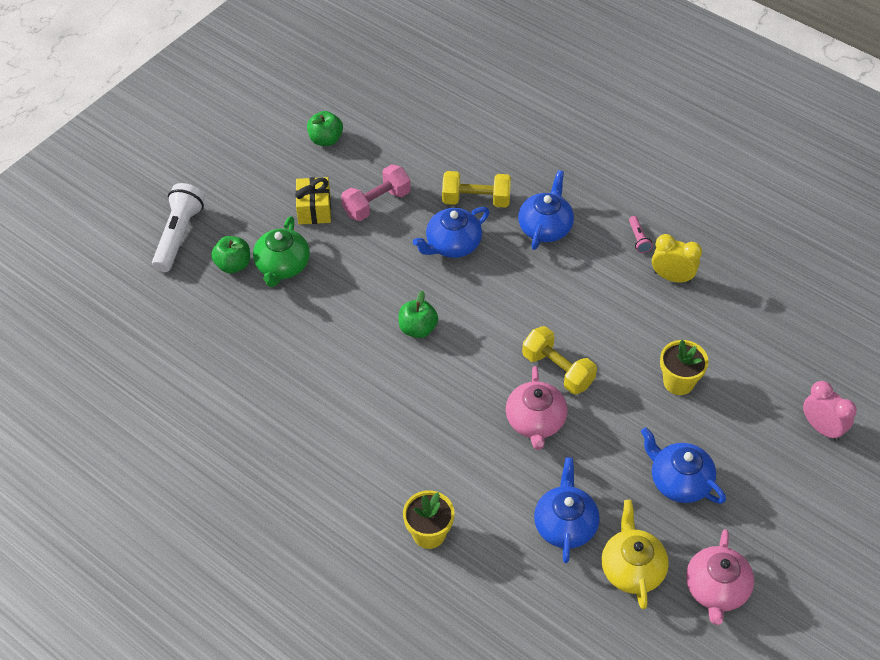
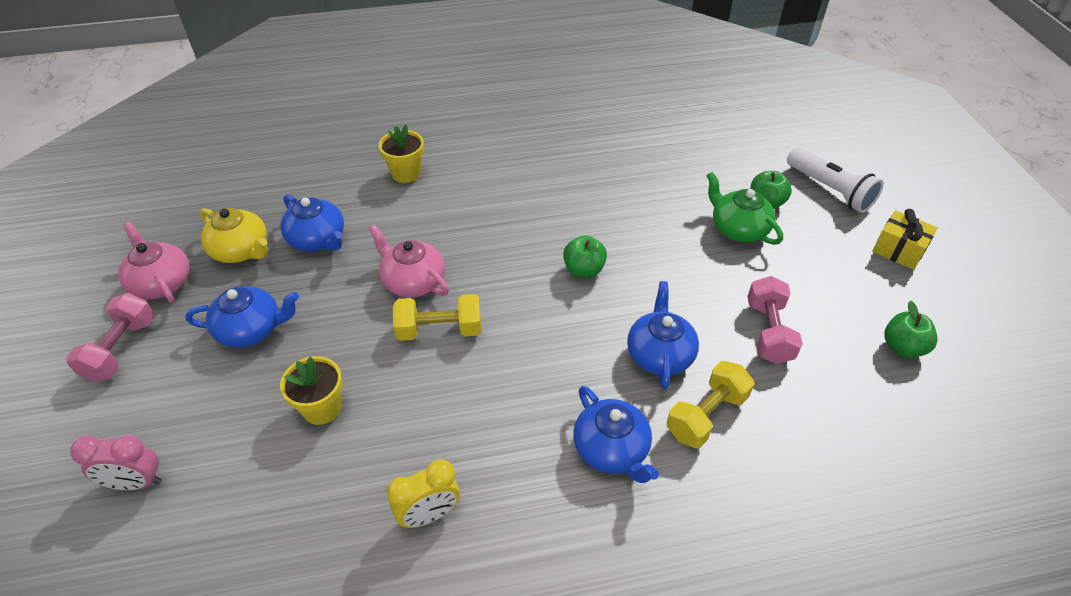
camera: 130 degrees right, 5 degrees down
yellow gift [295,177,331,224] -> yellow gift moved to [872,209,938,270]
pink flashlight [629,216,653,253] -> none
none -> pink dumbbell [66,293,155,382]

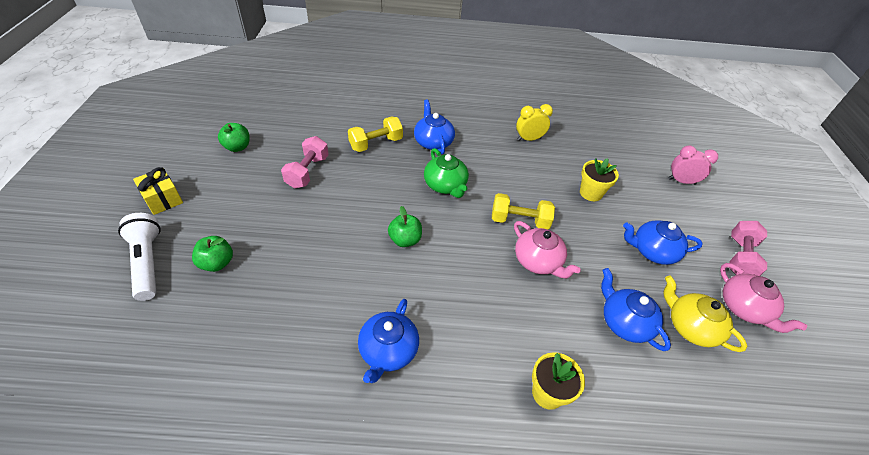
camera: 170 degrees left, 0 degrees up
blue teapot [627,281,699,390] -> blue teapot moved to [358,299,419,383]
green teapot [706,172,783,245] -> green teapot moved to [424,148,469,198]

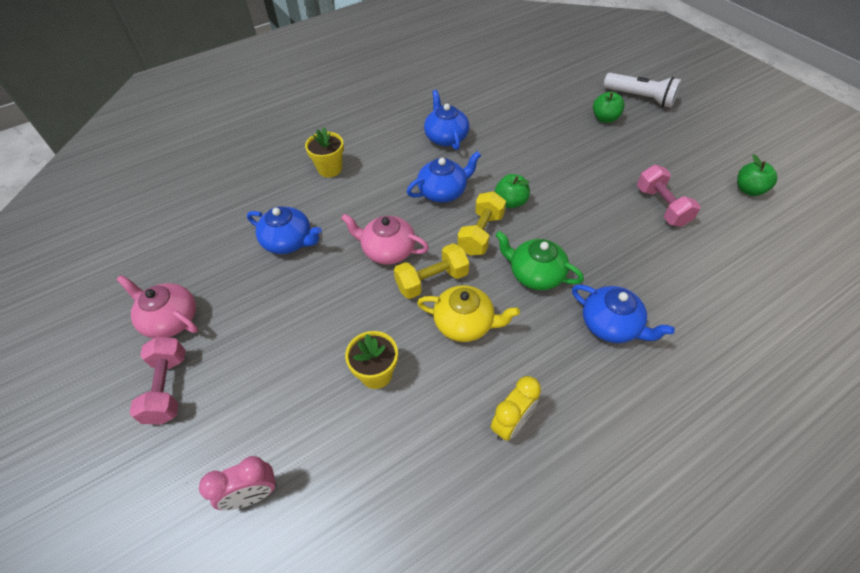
camera: 150 degrees right, 5 degrees up
yellow gift [133,167,183,215] -> none
yellow dumbbell [348,116,403,152] -> yellow dumbbell moved to [457,192,506,256]
blue teapot [623,220,703,265] -> blue teapot moved to [407,151,481,203]
yellow teapot [664,275,747,352] -> yellow teapot moved to [417,285,520,342]

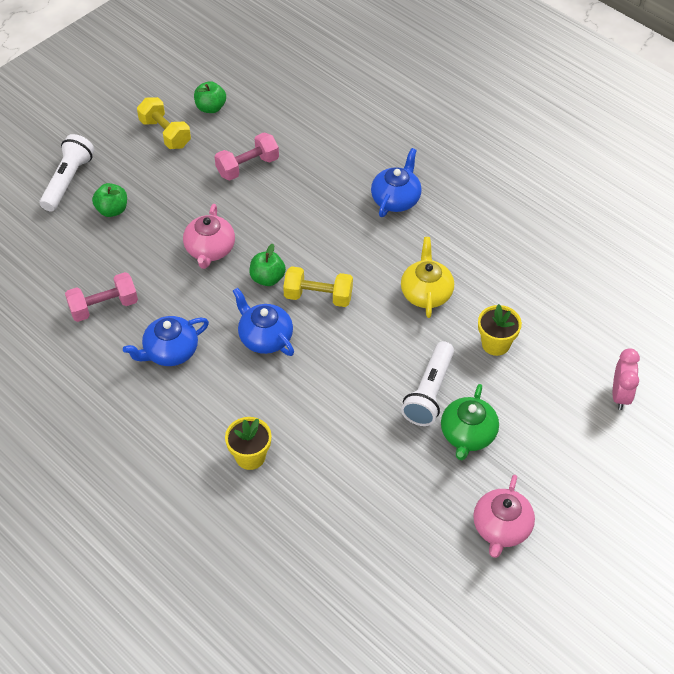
camera: 105 degrees left, 0 degrees up
pink dumbbell [130,336,186,425] -> pink dumbbell moved to [65,272,138,322]
pink clock [199,456,276,510] -> pink clock turned 45 degrees clockwise [613,348,640,410]
blue teapot [247,206,322,254] -> none
pink teapot [341,213,429,264] -> pink teapot moved to [183,204,235,269]
yellow dumbbell [394,243,469,299] -> yellow dumbbell moved to [137,97,191,149]
yellow clock [491,376,541,441] -> none
green teapot [495,231,584,290] -> green teapot moved to [441,384,499,460]
none -> white flashlight [401,341,454,426]

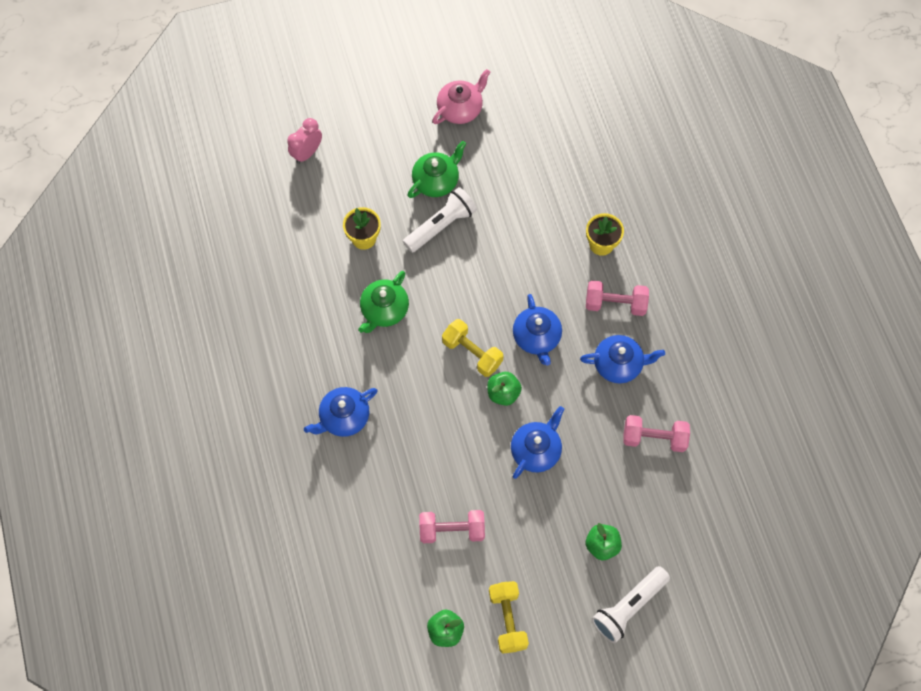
camera: 150 degrees left, 15 degrees up
pink teapot [183,204,235,269] -> blue teapot [511,406,564,479]
yellow teapot [401,237,454,318] -> green teapot [359,271,409,333]
none -> pink dumbbell [586,280,649,316]

